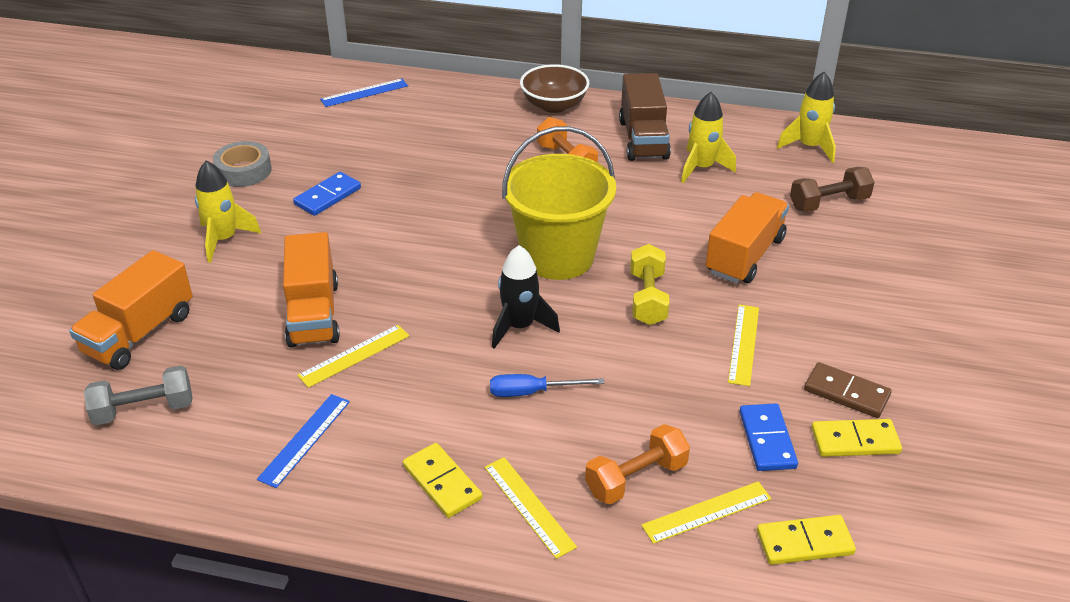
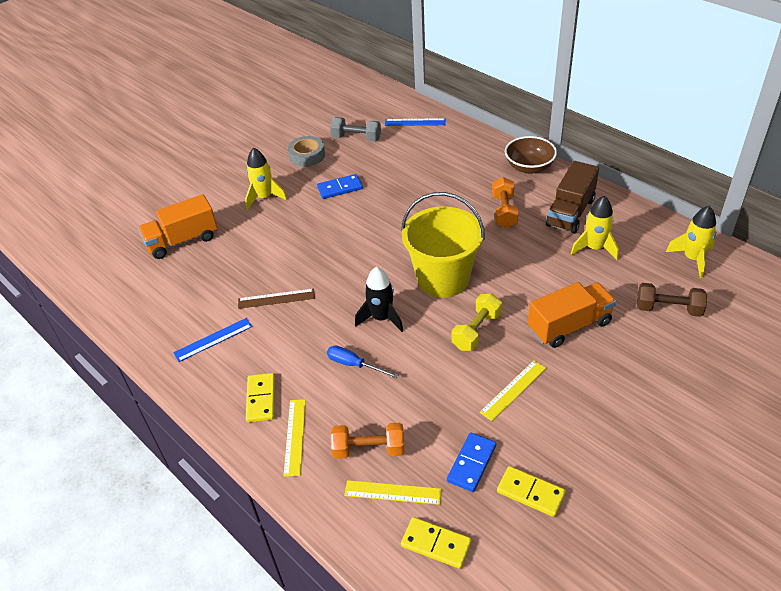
camera: 35 degrees right, 5 degrees up
grey dumbbell [84,365,192,425] -> grey dumbbell moved to [330,117,381,141]
orange truck [283,232,340,348] -> none
yellow ruler [297,325,409,388] -> brown ruler [238,289,315,309]
brown domino [804,362,892,418] -> none

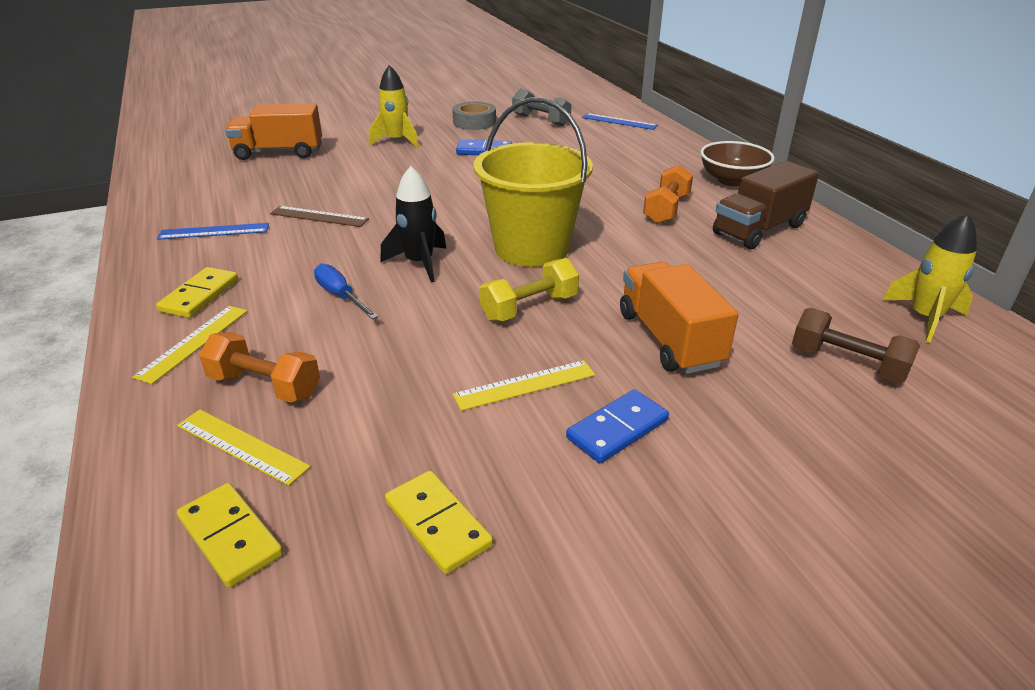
camera: 20 degrees right, 10 degrees down
blue domino [447,433,496,492] -> blue domino moved to [566,389,669,463]
orange truck [528,282,616,348] -> orange truck turned 105 degrees counterclockwise [620,262,739,374]
yellow rocket [571,196,619,260] -> none

